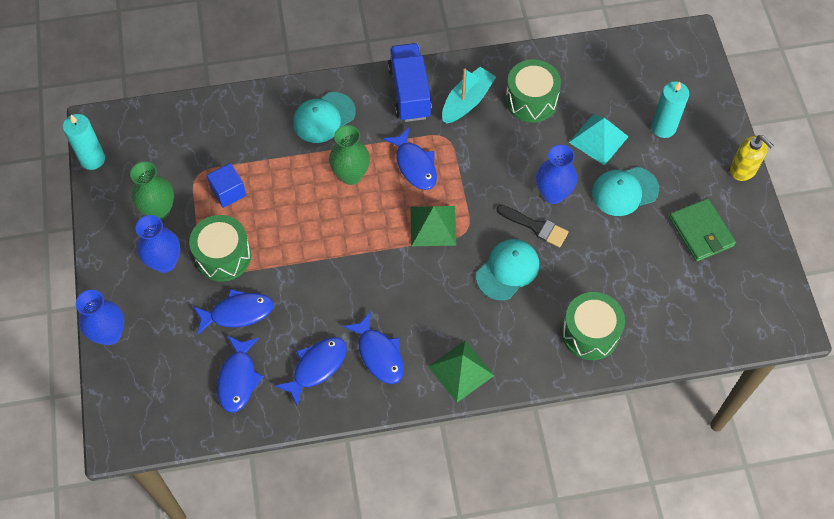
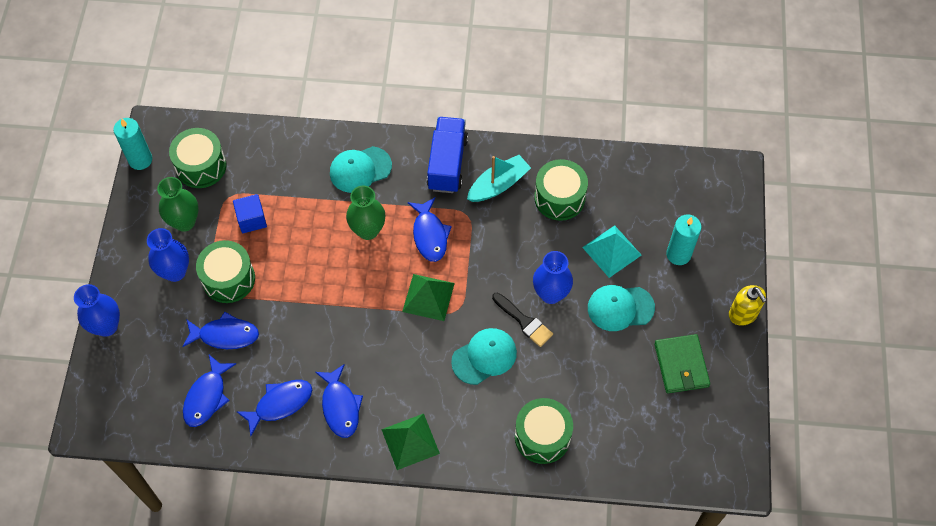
camera: 15 degrees right, 0 degrees up
none -> green drum [169,128,227,188]

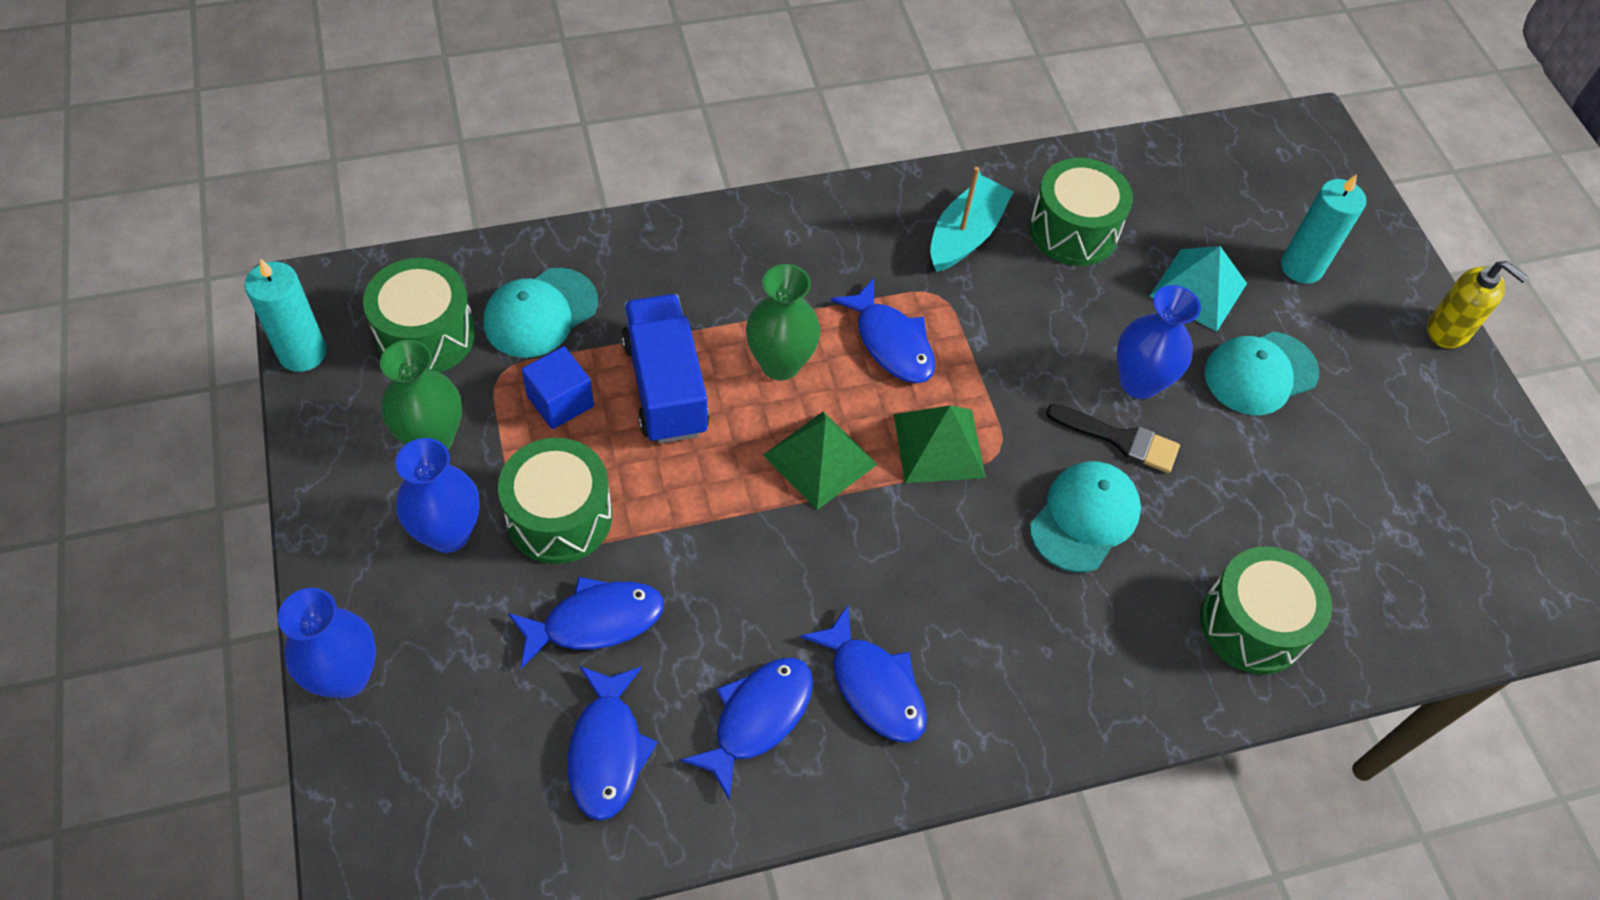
camera: 25 degrees left, 5 degrees down
turquoise cap [330,146,392,193] -> turquoise cap moved to [484,268,598,358]
green pyramid [381,414,440,470] -> green pyramid moved to [763,411,878,510]
blue truck [427,117,468,193] -> blue truck moved to [621,294,709,444]
green wallet [654,334,710,393] -> none

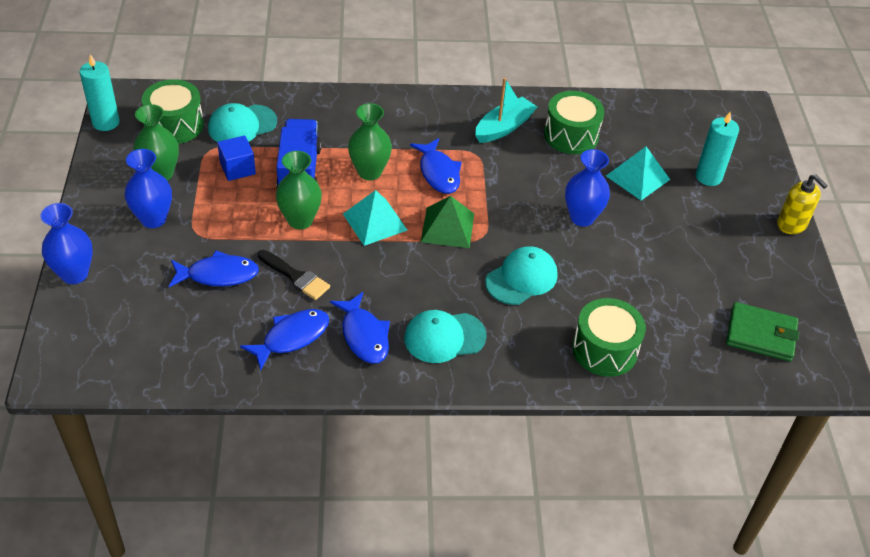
camera: 15 degrees right, 10 degrees down
green drum [498,438,612,564] -> none
blue fish [568,666,658,821] -> none
green pyramid [763,411,878,510] -> turquoise pyramid [343,190,407,246]
black brush [1046,404,1180,473] -> black brush moved to [258,250,330,300]
turquoise cap [1205,332,1319,415] -> turquoise cap moved to [404,310,487,363]
none -> green vase [276,151,322,229]
none -> green wallet [726,302,799,362]

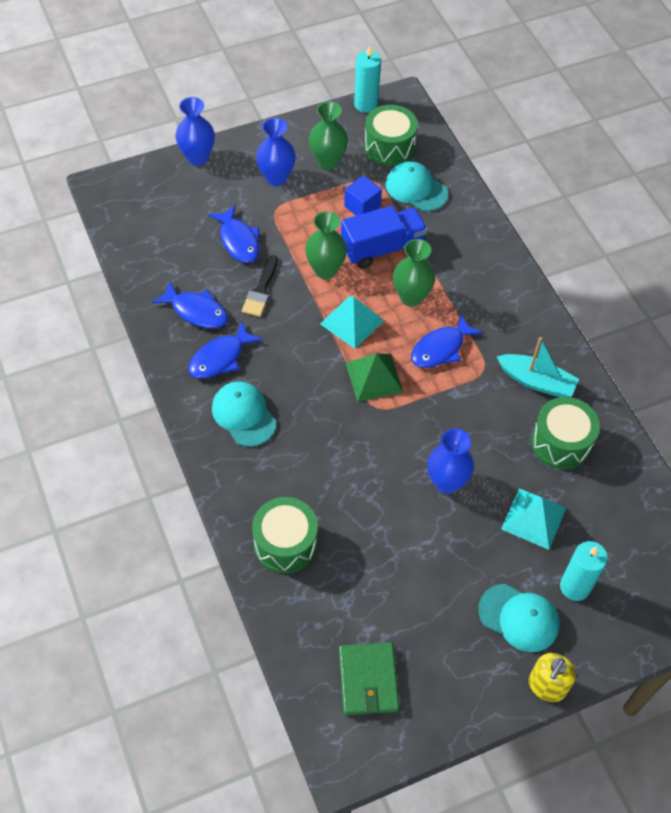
camera: 70 degrees right, 10 degrees up
turquoise cap [485,246,558,305] -> turquoise cap moved to [478,584,559,652]

